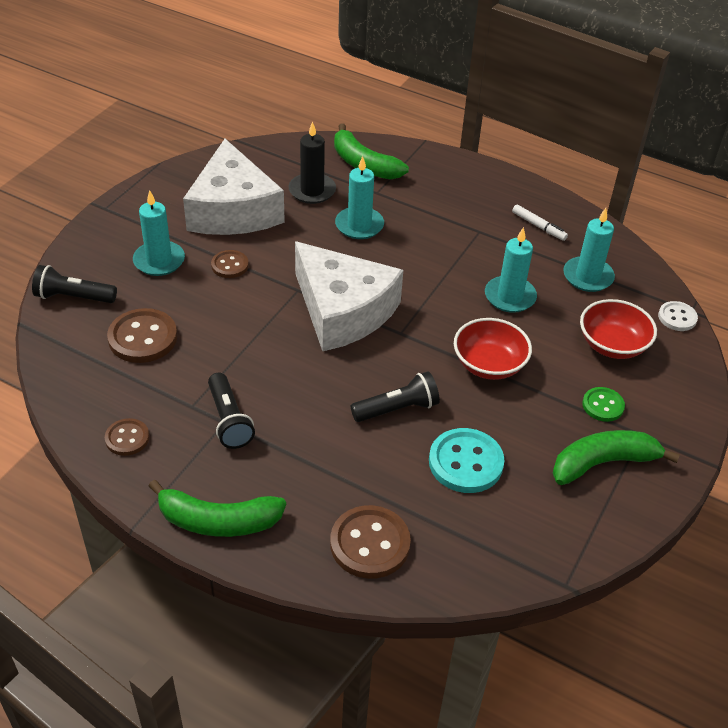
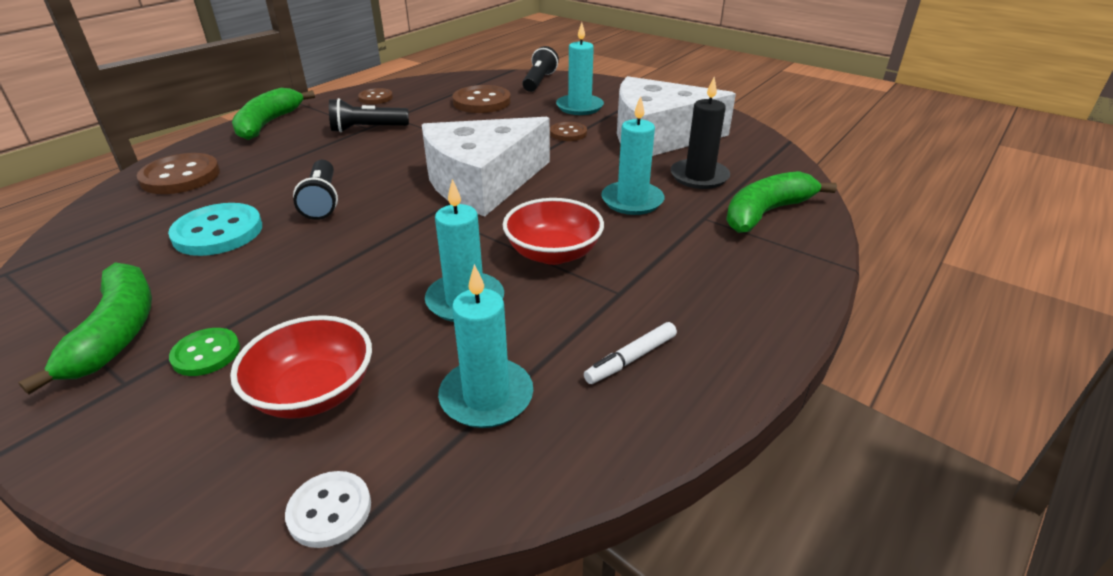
camera: 100 degrees right, 10 degrees down
red bowl [454,318,532,380] -> red bowl moved to [503,198,604,265]

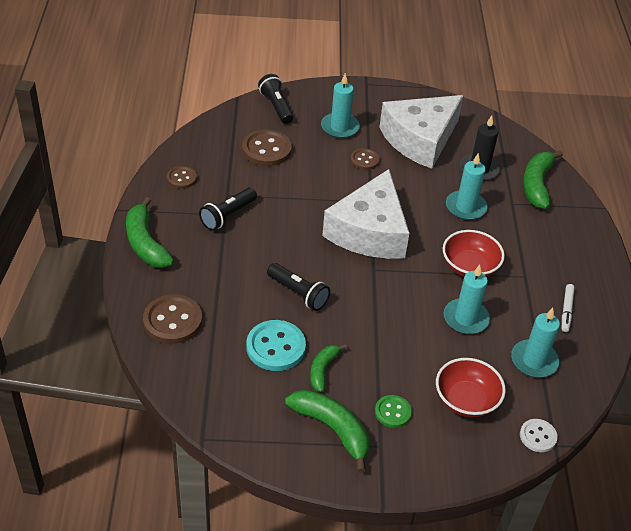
camera: 40 degrees left, 10 degrees up
none -> green banana [310,344,347,392]

